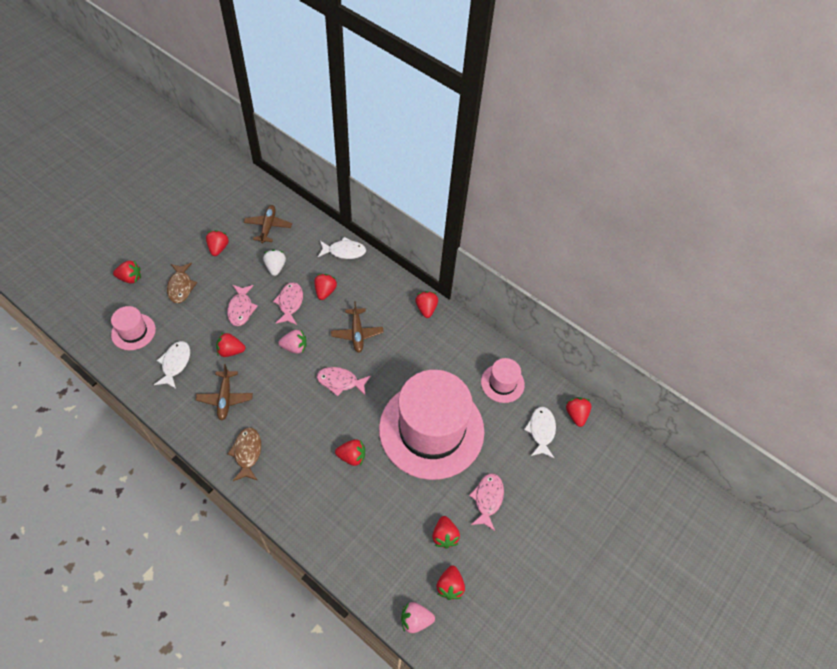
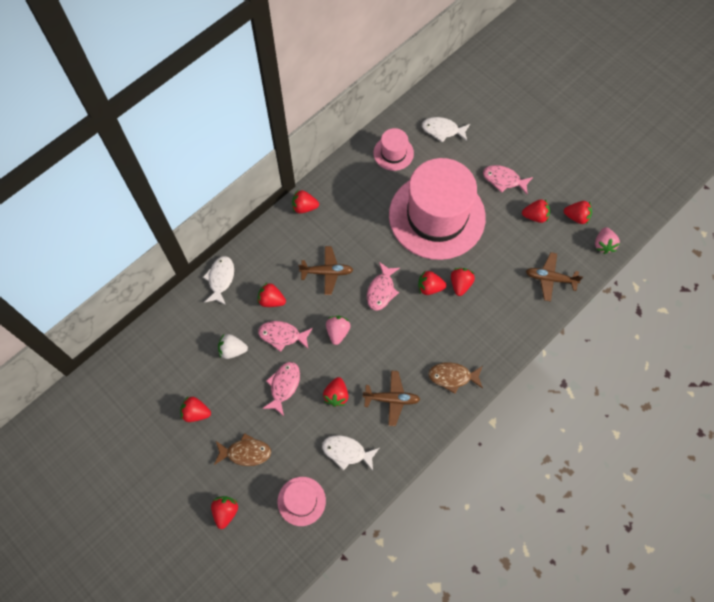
camera: 80 degrees left, 10 degrees up
pink fish [227,285,258,326] -> pink fish turned 75 degrees counterclockwise [262,362,300,416]
brown plane [244,205,292,243] -> brown plane moved to [526,252,583,302]
red strawberry [566,397,591,427] -> red strawberry moved to [418,271,446,295]

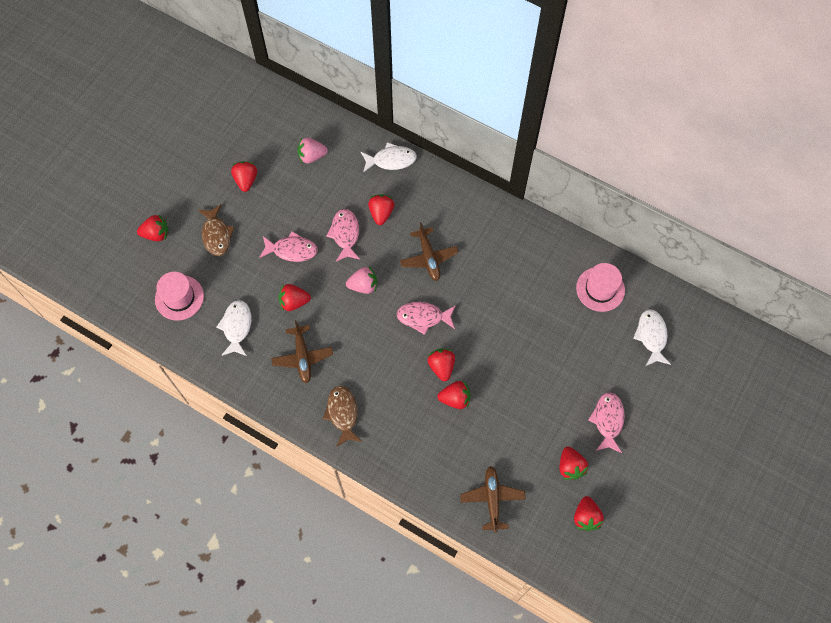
camera: 75 degrees right, 0 degrees up
white strawberry [218,334,248,359] -> none
red strawberry [292,190,319,213] -> none
pink hat [389,158,486,260] -> none
pink strawberry [595,227,620,254] -> pink strawberry moved to [298,138,328,164]

